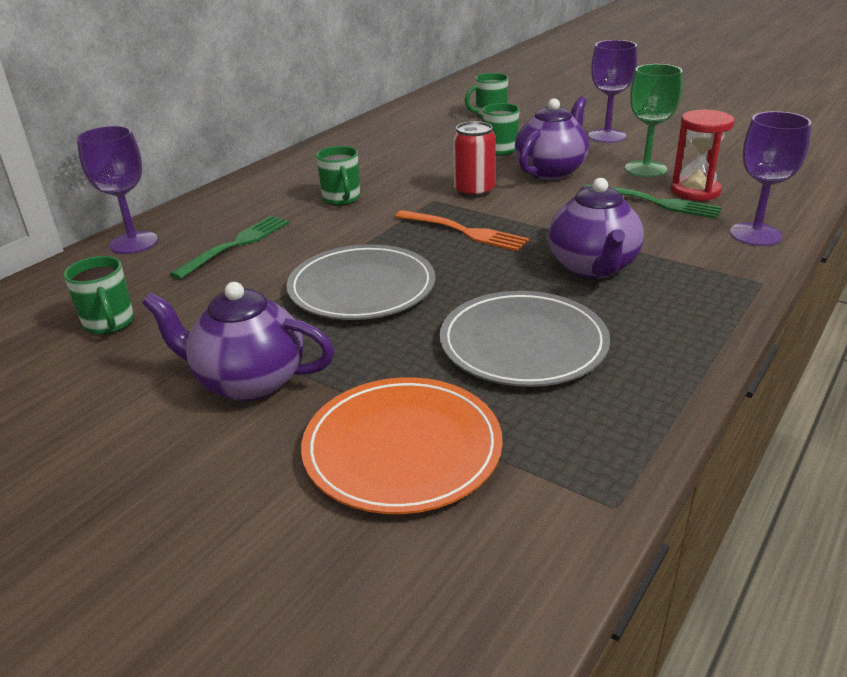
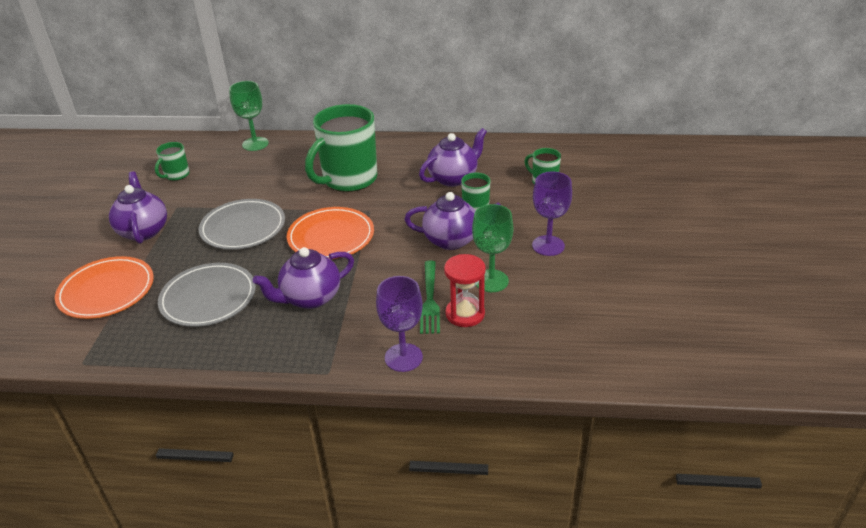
camera: 60 degrees right, 5 degrees up
purple goblet [77,126,158,254] -> green goblet [229,81,269,151]
green fork [170,216,289,279] -> none
green mug [316,146,360,205] -> green mug [305,104,377,192], size x2.17
orange fork [395,210,529,251] -> orange plate [287,207,374,259]
red can [453,121,496,198] -> none
none -> purple teapot [419,128,487,187]

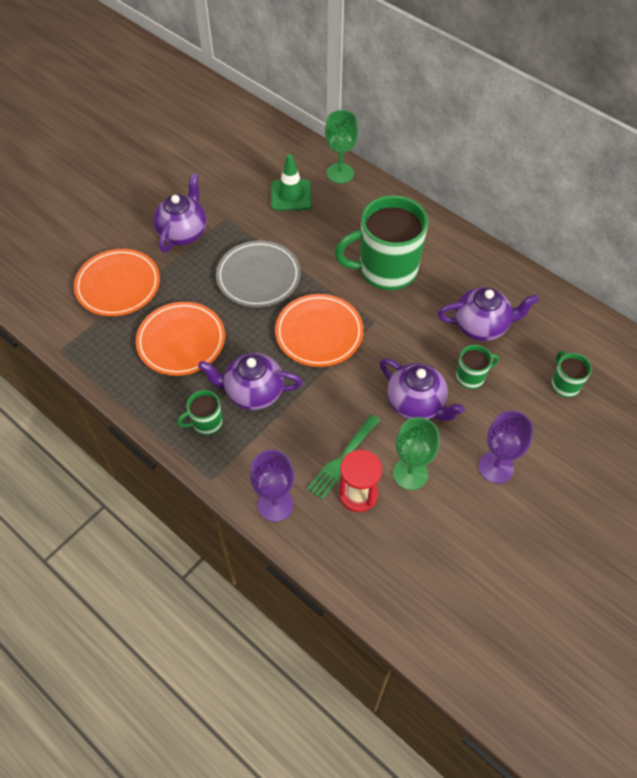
camera: 35 degrees right, 20 degrees up
green mug [155,142,190,181] -> green mug moved to [177,390,223,435]
grey plate [158,263,256,327] -> orange plate [136,302,225,376]
none -> green traffic cone [271,154,311,211]

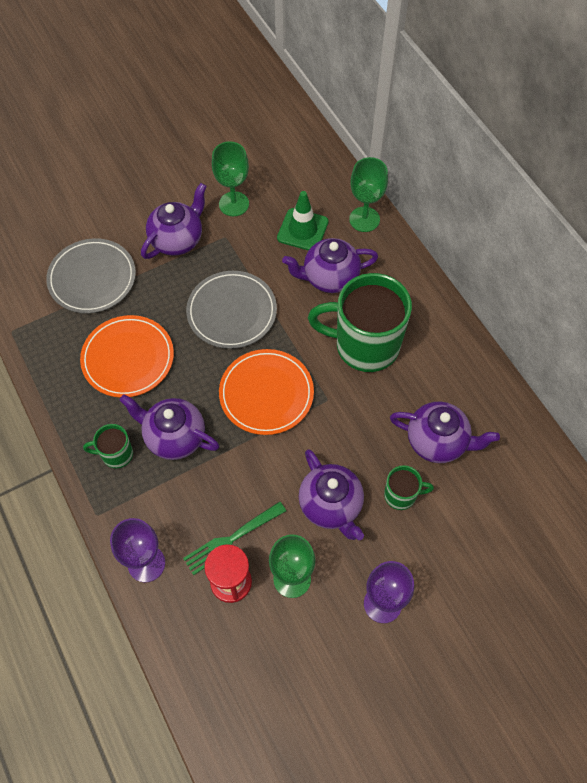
camera: 20 degrees right, 5 degrees up
orange plate [74,249,160,316] -> grey plate [46,238,136,313]
green mug [551,351,592,398] -> none
none -> green goblet [212,141,249,216]
none -> purple teapot [282,238,378,293]

